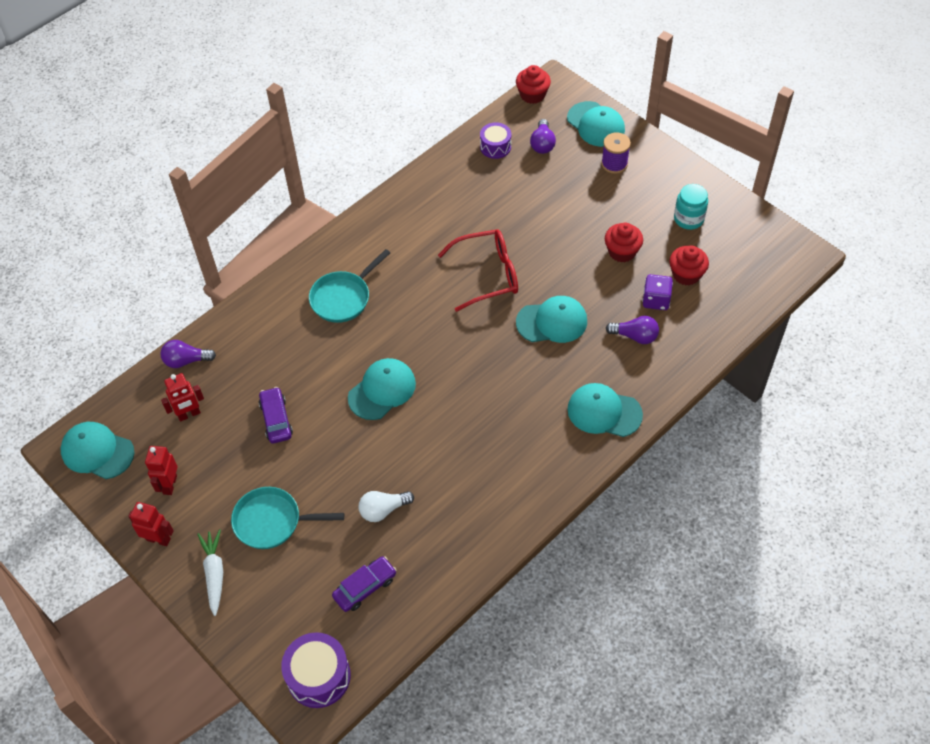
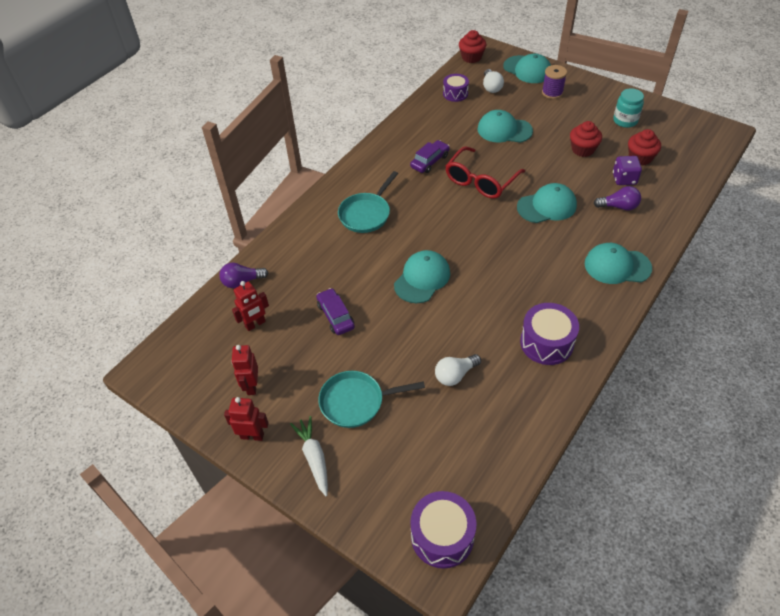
camera: 10 degrees left, 5 degrees down
turquoise cap [60,422,134,479] -> turquoise cap moved to [478,110,533,143]
purple car [332,556,396,612] -> purple car moved to [410,140,450,173]
red glasses [438,229,518,312] -> red glasses turned 150 degrees clockwise [446,146,525,199]
purple light bulb [530,119,556,154] -> white light bulb [483,69,504,93]
none -> purple drum [520,303,579,365]

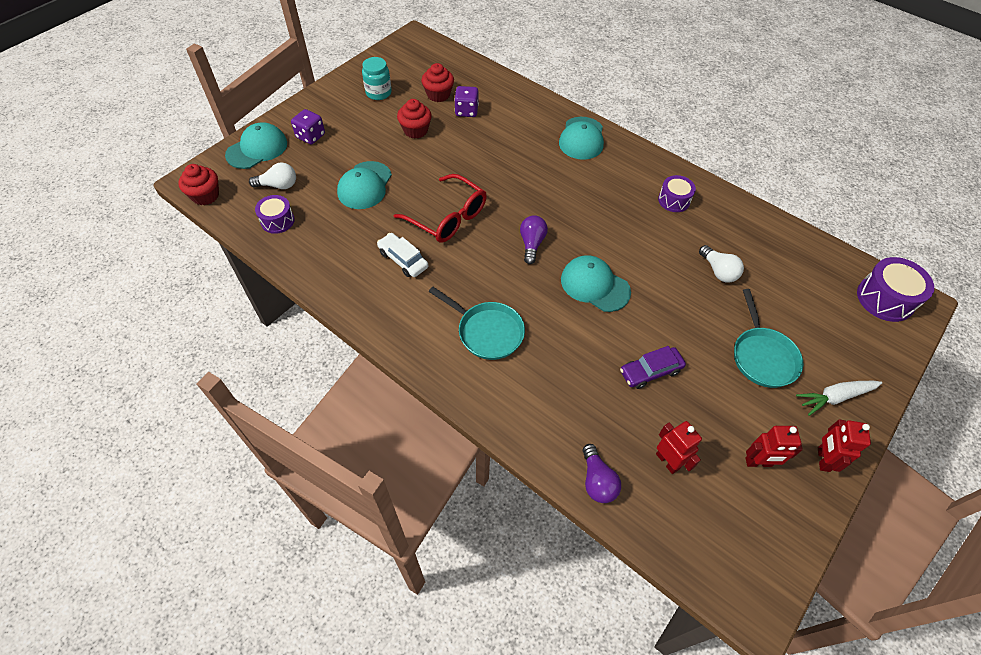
camera: 90 degrees left, 5 degrees up
purple car [410,140,450,173] -> white car [377,233,428,277]
turquoise cap [517,183,577,223] -> none
purple drum [520,303,579,365] -> purple drum [658,175,696,212], size x0.65
purple spool [542,65,567,99] -> purple dice [291,109,325,145]
purple light bulb [594,186,641,211] -> purple light bulb moved to [520,215,548,264]

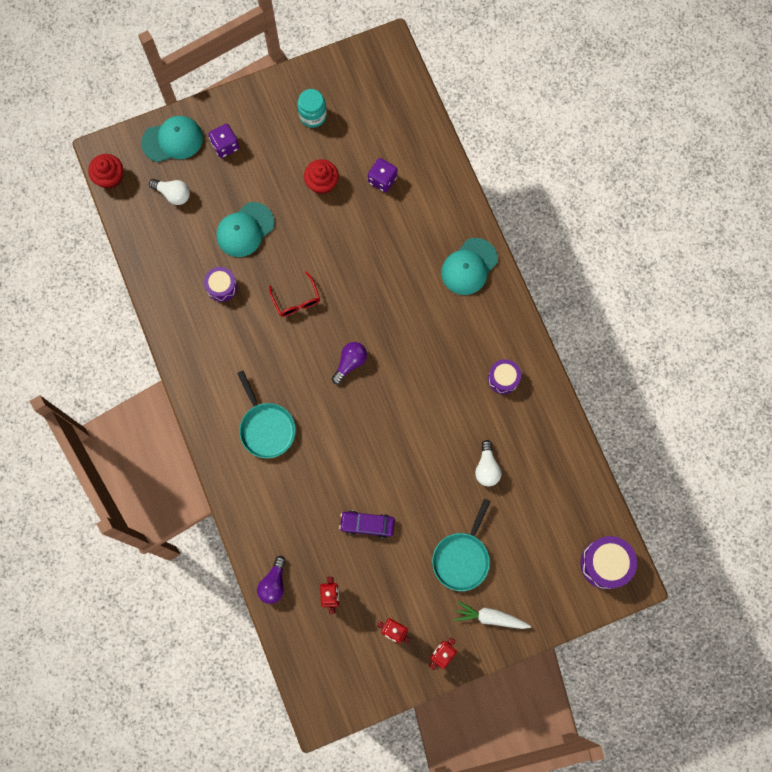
camera: 30 degrees right, 20 degrees up
purple drum [255,195,295,234] -> purple drum moved to [204,267,237,302]
white car [377,233,428,277] -> none
red glasses [394,174,487,243] -> red glasses [269,272,320,317], size x0.61
red cupcake [421,63,454,102] -> none
turquoise cap [561,256,631,312] -> none

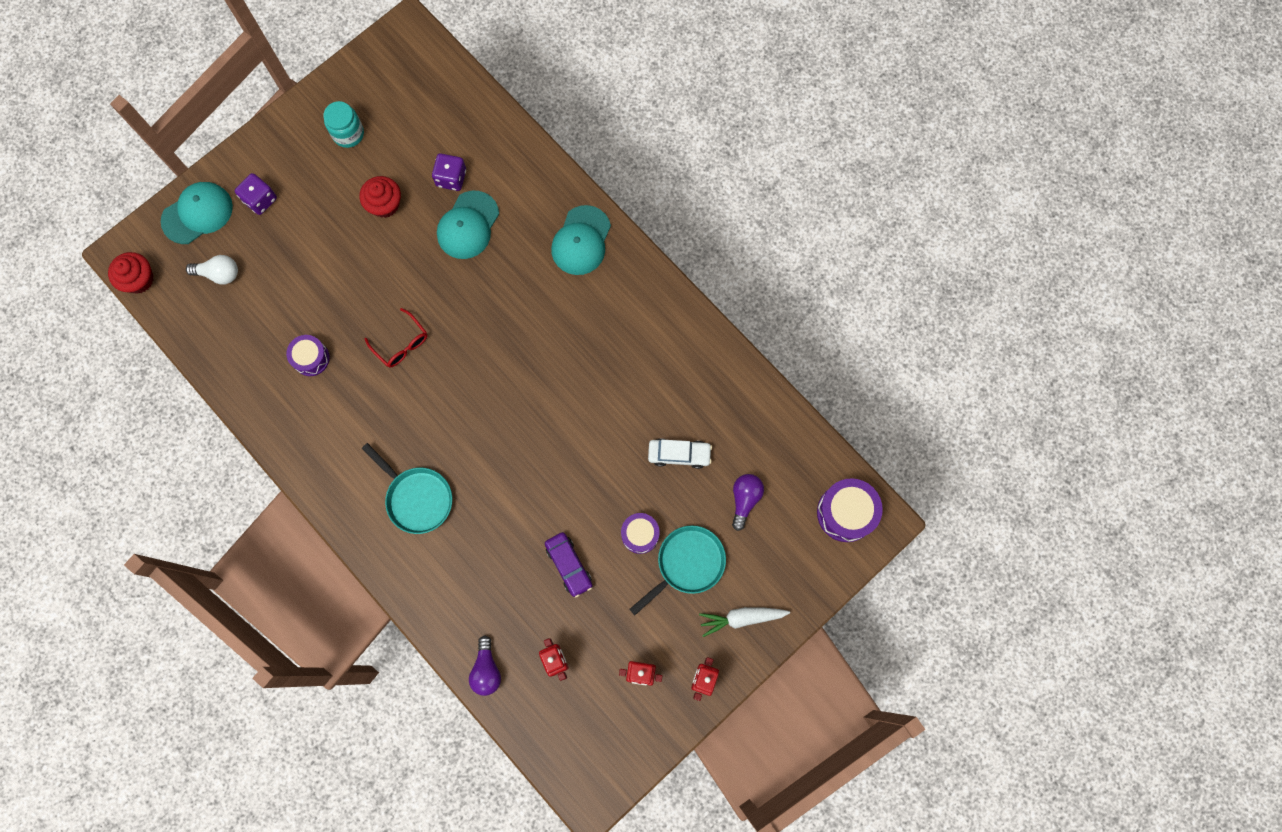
camera: 20 degrees left, 0 degrees up
turquoise cap [216,202,275,257] -> turquoise cap moved to [437,191,499,259]
purple light bulb [332,342,367,384] -> purple light bulb moved to [732,474,764,531]
purple car [339,511,395,538] -> purple car turned 105 degrees counterclockwise [545,532,592,598]
turquoise pan [432,498,491,591] -> turquoise pan turned 135 degrees counterclockwise [630,525,726,615]
white light bulb [475,440,501,486] -> white car [648,438,712,469]
purple drum [488,359,521,394] -> purple drum moved to [621,513,660,554]

